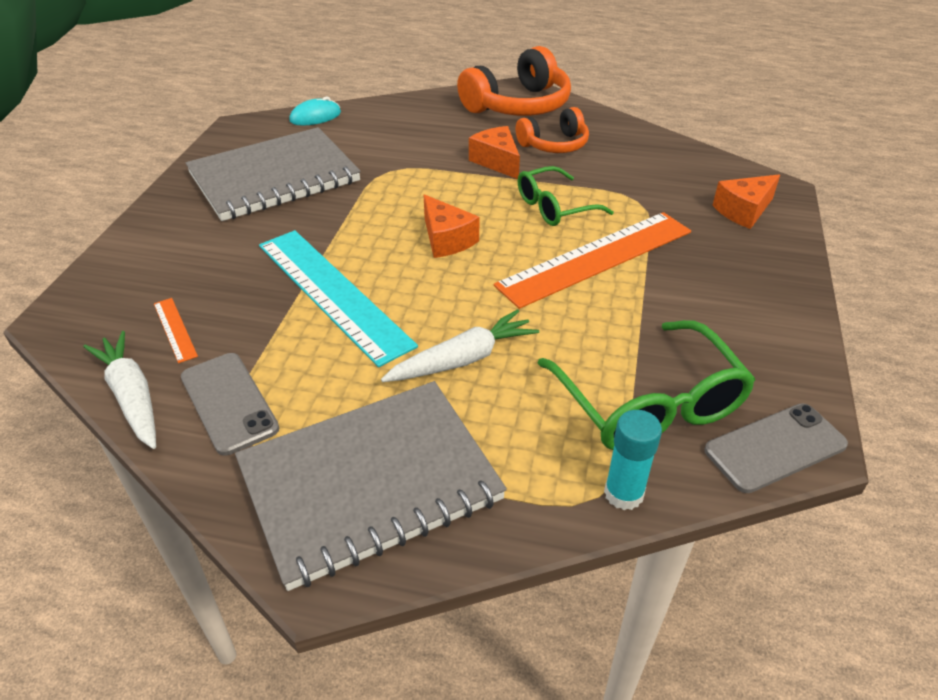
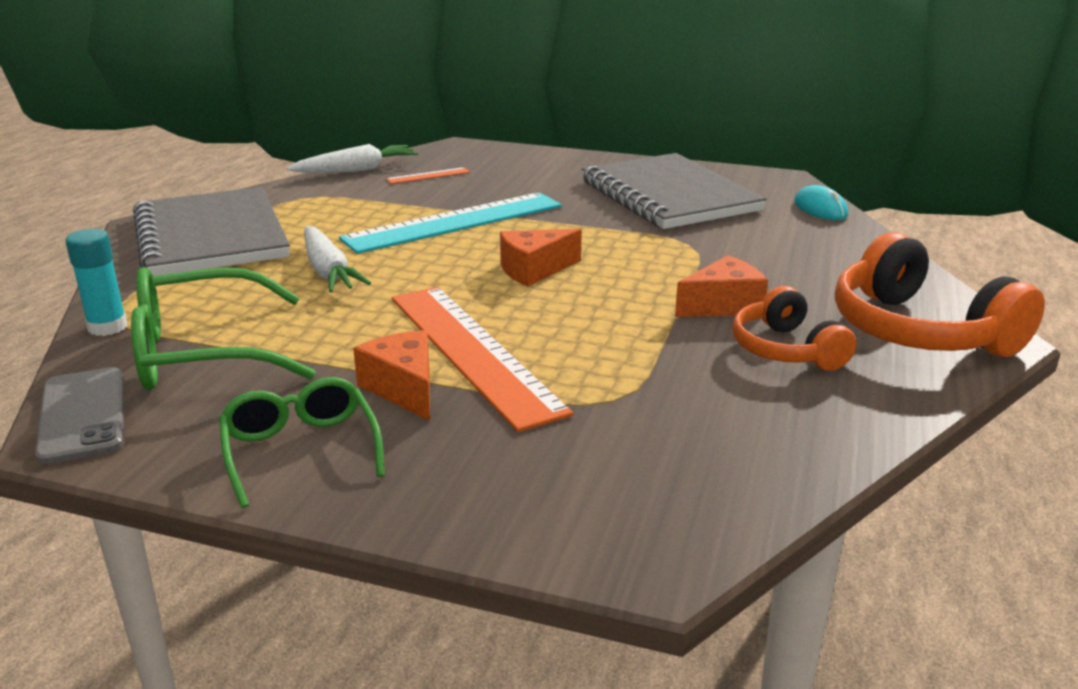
camera: 95 degrees right, 15 degrees down
grey phone [181,353,279,456] -> none
green glasses [518,166,614,226] -> green glasses moved to [219,377,385,508]
orange cheese [712,174,780,229] -> orange cheese moved to [353,330,430,421]

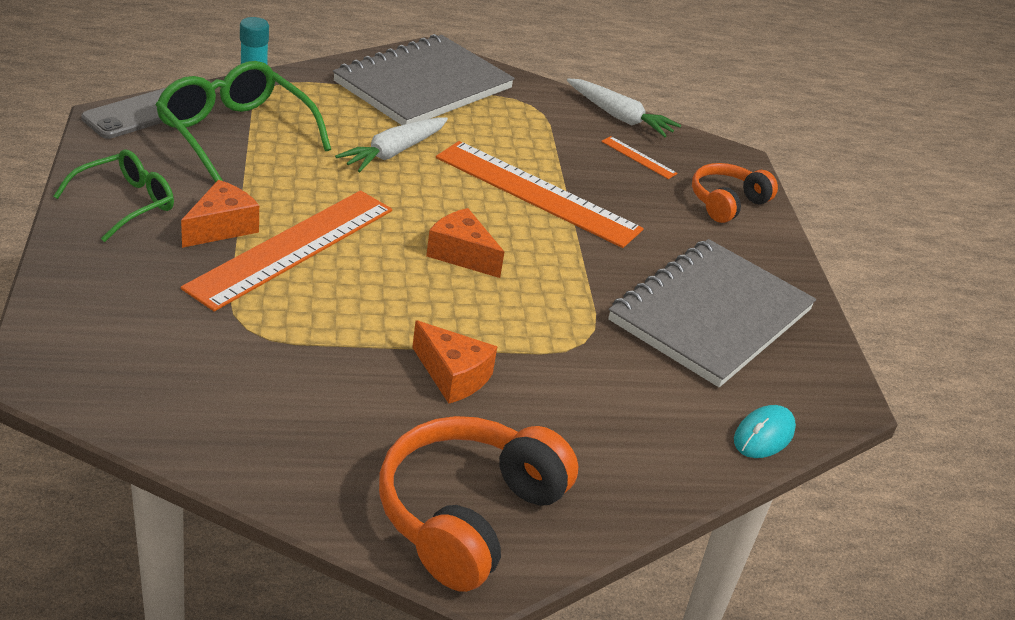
camera: 60 degrees right, 10 degrees up
turquoise ruler [339,193,562,254] -> orange ruler [436,141,644,248]
orange headphones [732,286,856,371] -> orange headphones moved to [692,163,778,223]

